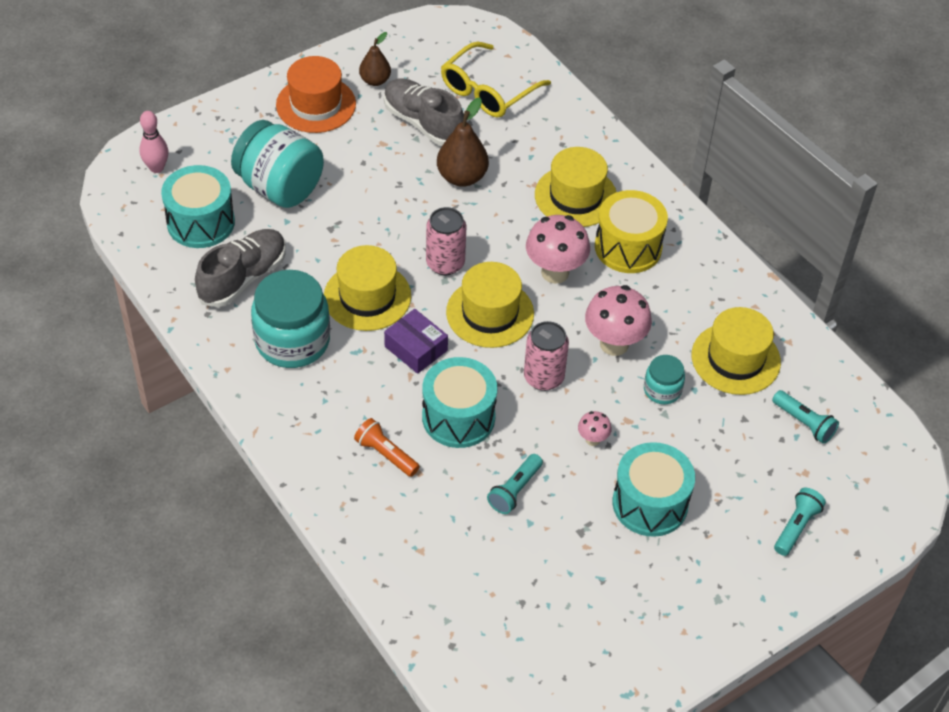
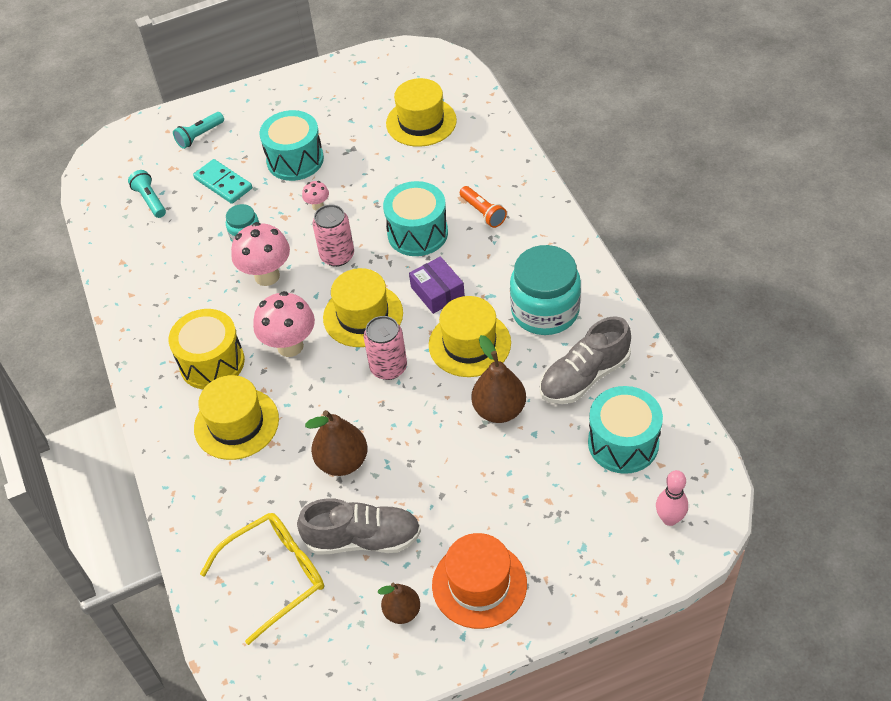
camera: 160 degrees left, 0 degrees up
turquoise jar [231,120,324,208] -> none
grey shoe [384,78,464,146] -> grey shoe turned 60 degrees counterclockwise [297,498,421,554]
turquoise flashlight [487,454,543,514] -> none
yellow hat [692,307,781,395] -> yellow hat moved to [386,78,457,147]
none -> turquoise domino [193,159,252,204]
none -> brown pear [471,335,526,423]

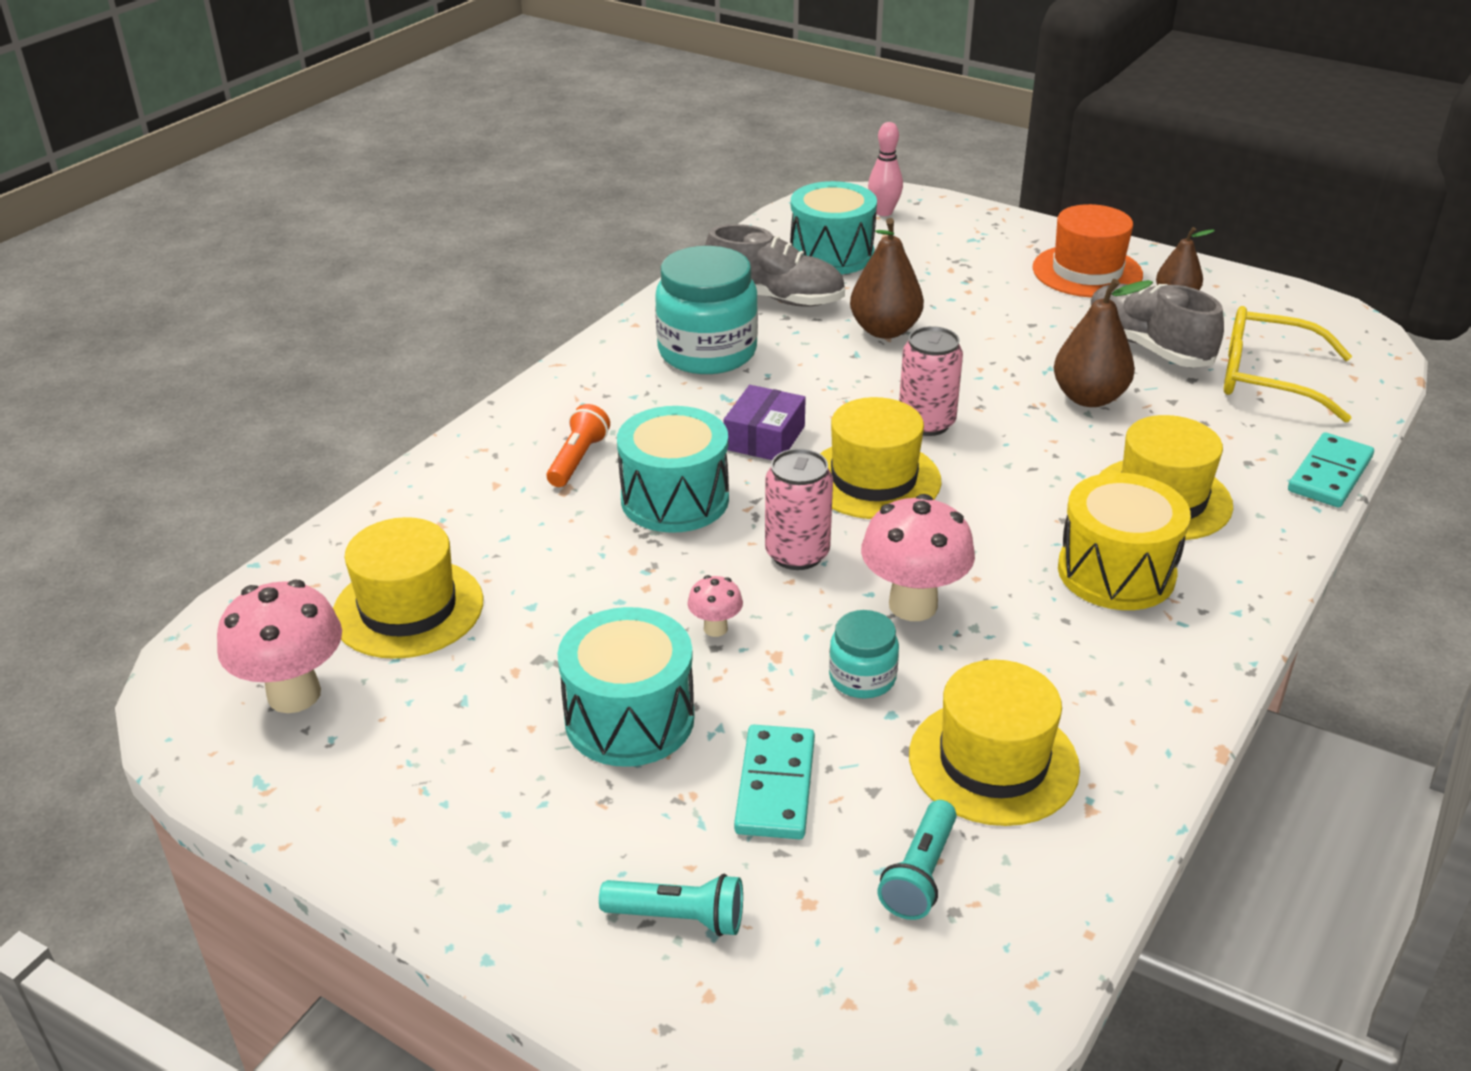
camera: 130 degrees left, 15 degrees down
pink mushroom [253,291,315,357] -> pink mushroom moved to [217,580,342,713]
yellow hat [429,296,511,377] -> yellow hat moved to [909,660,1080,826]
none -> turquoise domino [1288,432,1374,507]

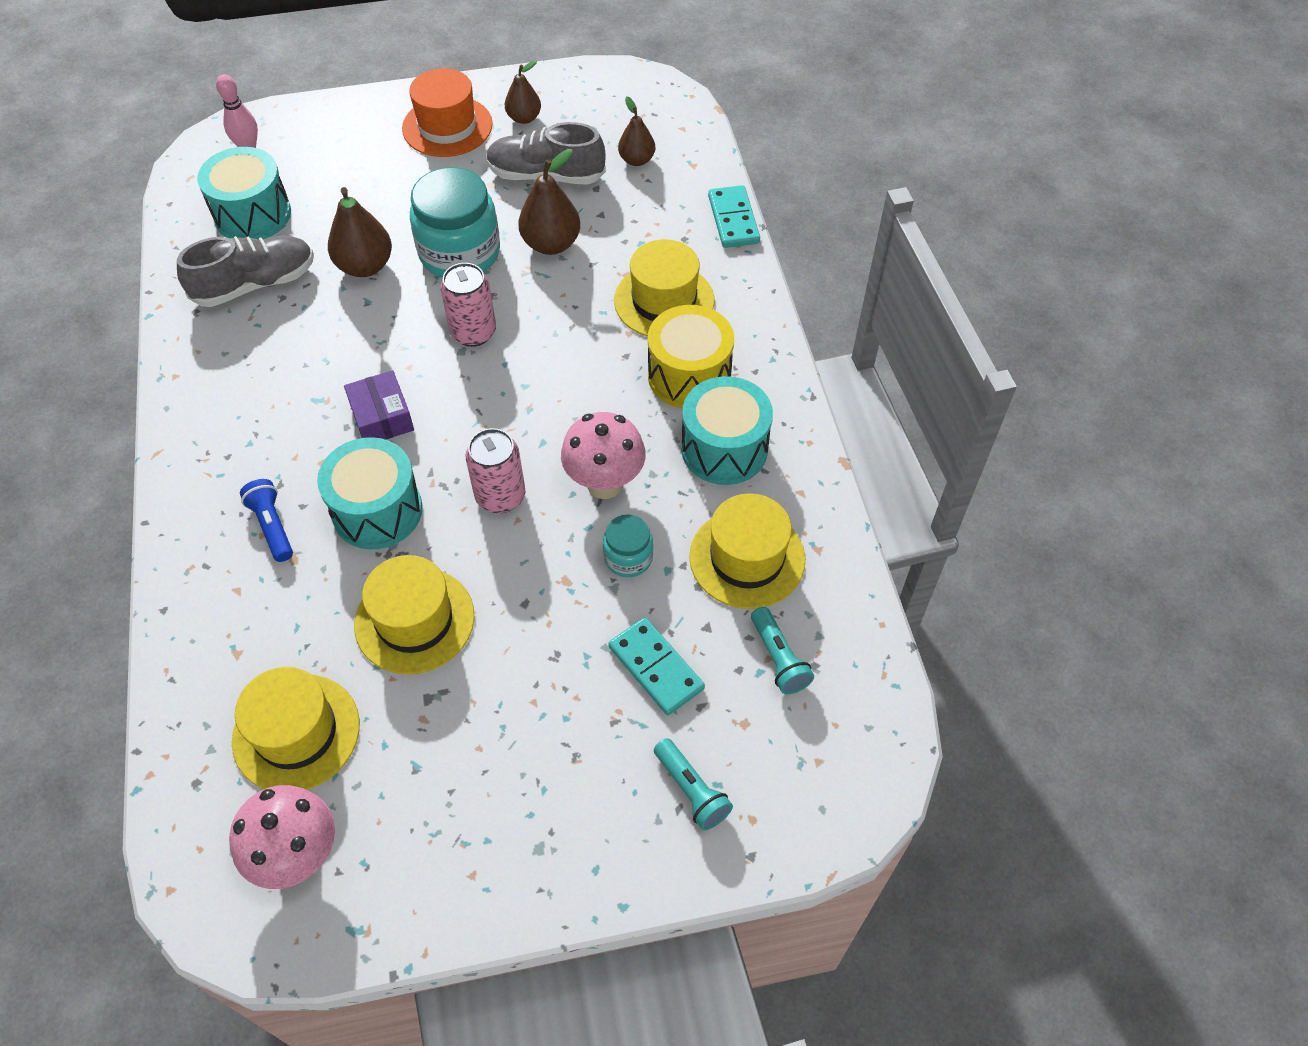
camera: 45 degrees left, 20 degrees up
orange flashlight [546,404,610,487] -> blue flashlight [240,479,293,562]
turquoise drum [557,607,695,767] -> turquoise drum moved to [681,376,773,485]
turquoise flashlight [599,874,743,936] -> turquoise flashlight turned 90 degrees clockwise [654,738,733,830]
turquoise jar [655,246,758,374] -> turquoise jar moved to [410,167,500,278]
pink mushroom [687,575,743,637] -> none
yellow hat [820,397,942,519] -> yellow hat moved to [354,555,475,675]
yellow glasses [1224,306,1352,423] -> brown pear [618,96,655,166]

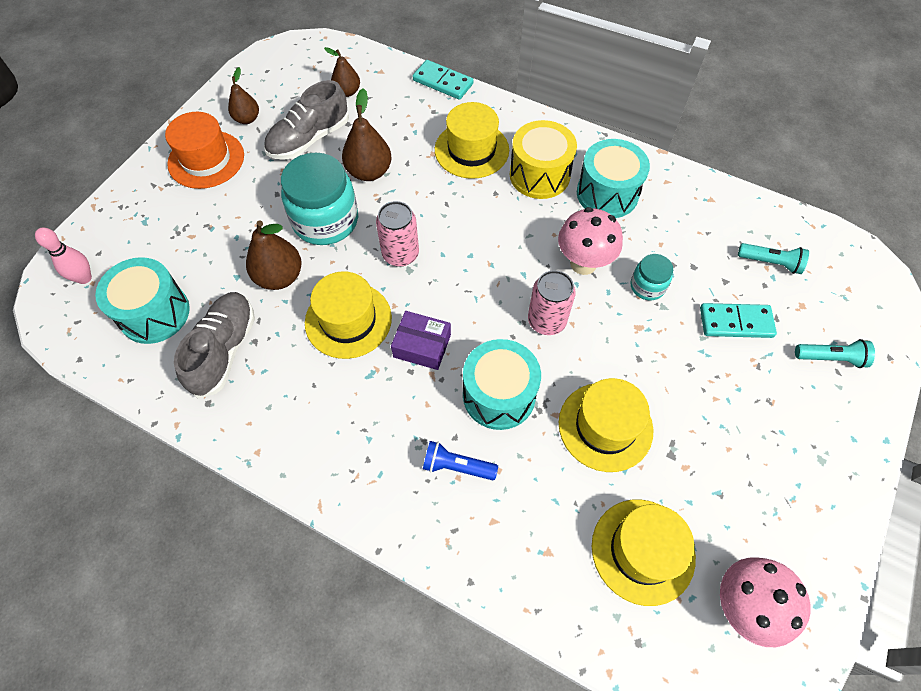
camera: 50 degrees left, 5 degrees up
yellow hat [689,493,805,609] -> yellow hat moved to [305,271,392,359]

